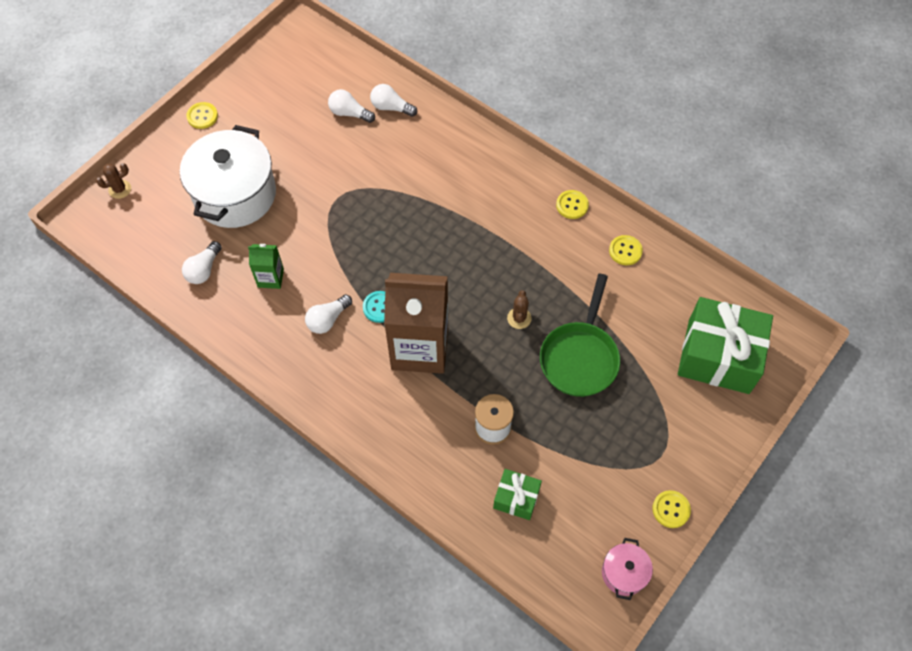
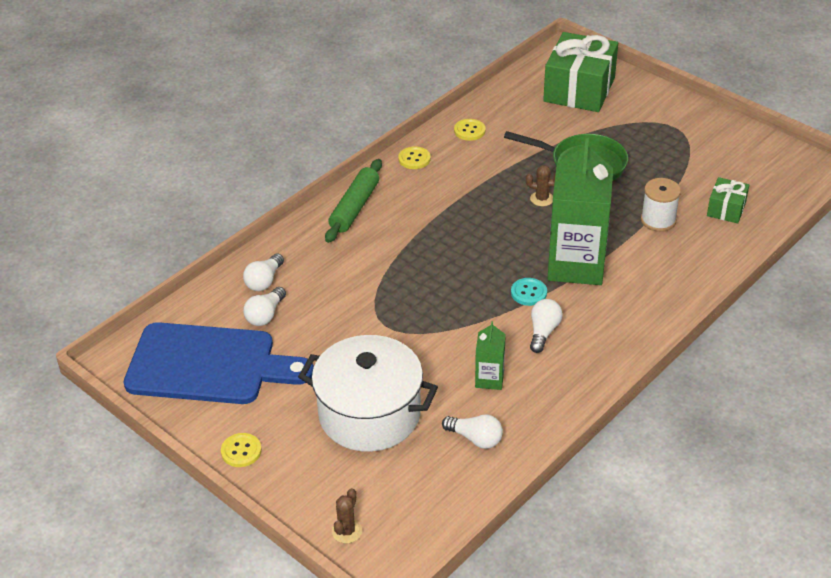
camera: 85 degrees left, 20 degrees down
brown cactus [96,163,131,199] -> brown cactus turned 45 degrees clockwise [332,488,362,544]
white light bulb [305,294,352,334] -> white light bulb turned 120 degrees counterclockwise [530,299,563,353]
brown carton [384,273,448,374] -> green carton [548,138,613,285]
pink pot [602,538,653,600] -> none
yellow button [653,490,691,528] -> none
none -> blue cutting board [124,322,314,404]
none -> green rolling pin [325,159,382,243]

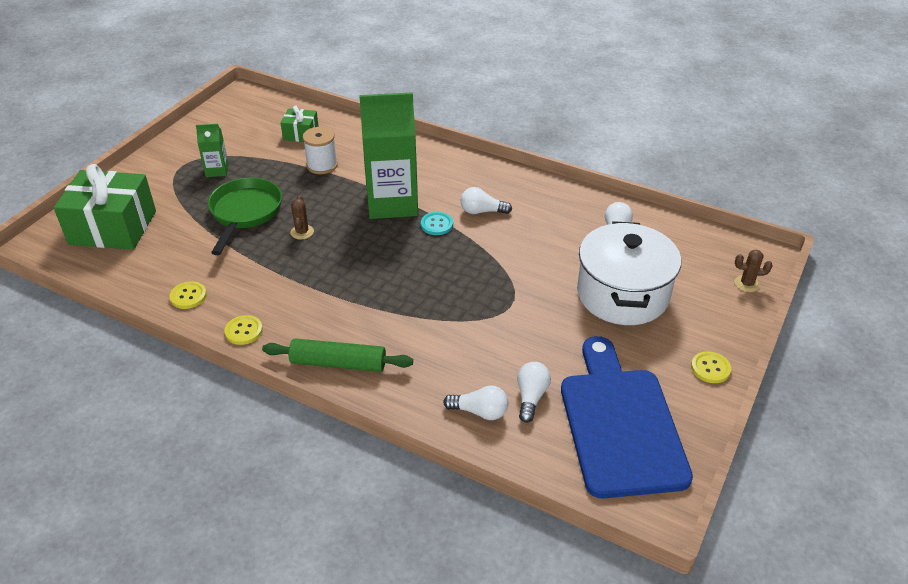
camera: 105 degrees left, 0 degrees up
white light bulb [243,287,286,326] -> white light bulb turned 90 degrees counterclockwise [517,362,551,423]
green carton [475,321,506,390] -> green carton moved to [196,124,228,177]

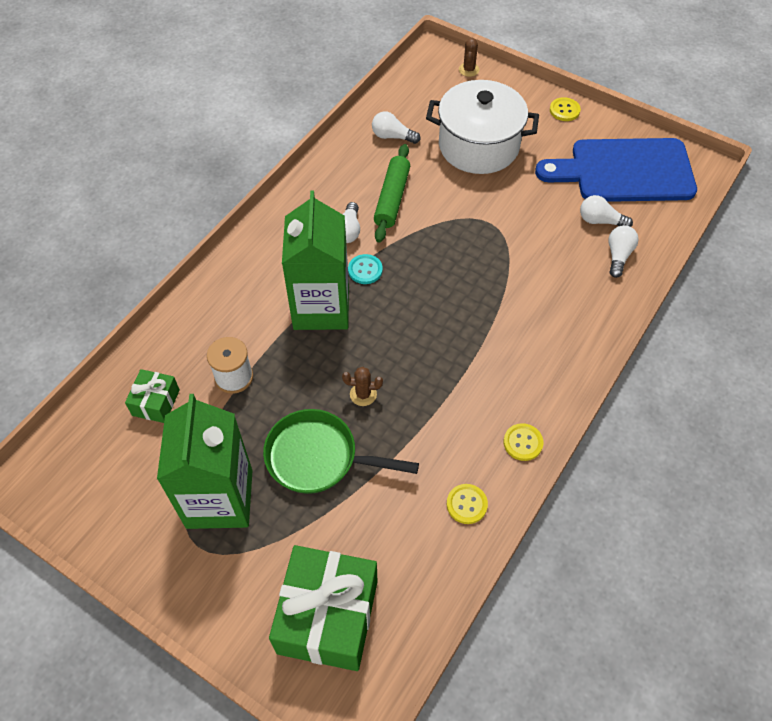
camera: 85 degrees left, 15 degrees up
green carton [196,124,228,177] -> green carton [157,394,252,529], size x2.20
green rolling pin [262,338,413,372] -> green rolling pin moved to [374,144,410,243]

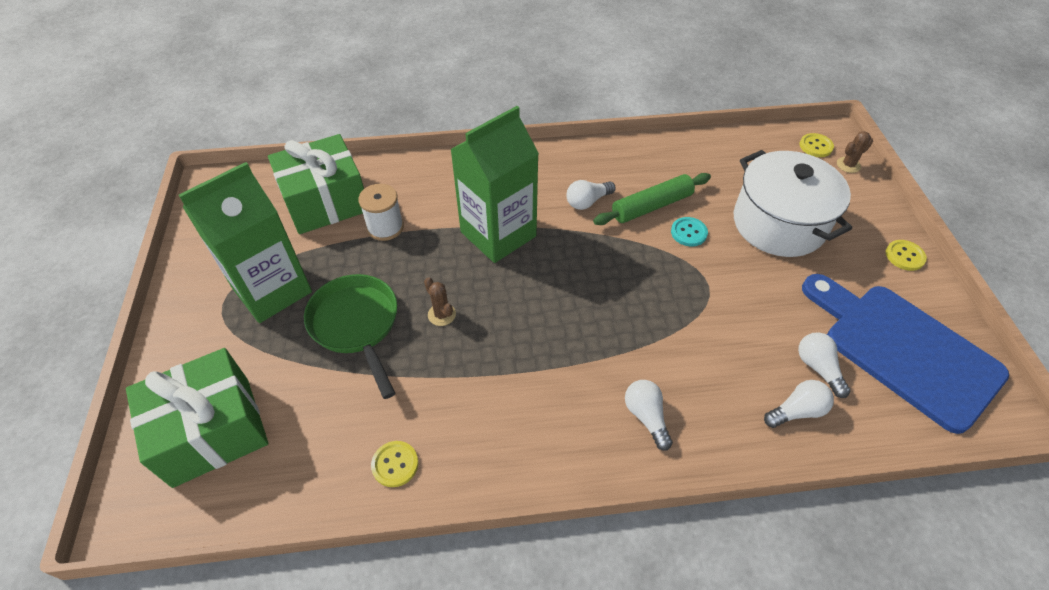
camera: 50 degrees right, 5 degrees down
green gift [125,369,180,423] -> green gift [268,134,364,234], size x2.01
turquoise button [348,254,383,284] -> turquoise button moved to [671,217,708,246]
white light bulb [372,111,420,144] -> white light bulb moved to [625,380,673,451]
yellow button [504,423,543,461] -> yellow button moved to [800,133,834,157]

